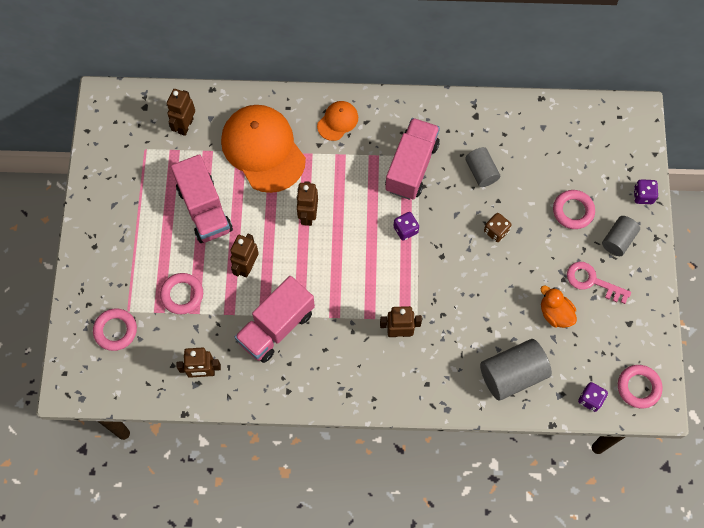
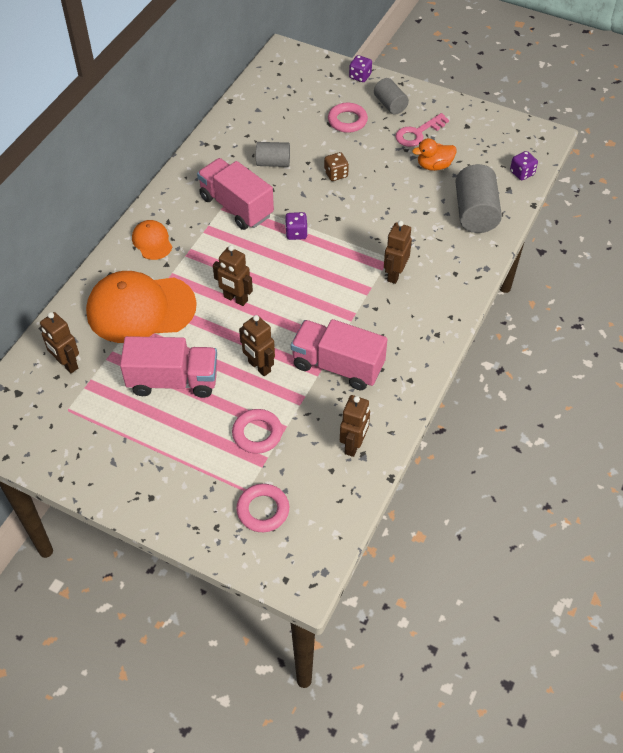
camera: 65 degrees left, 15 degrees down
pink truck [235,276,315,363] -> pink truck turned 135 degrees clockwise [291,319,388,390]
pink ring [618,365,663,409] -> none

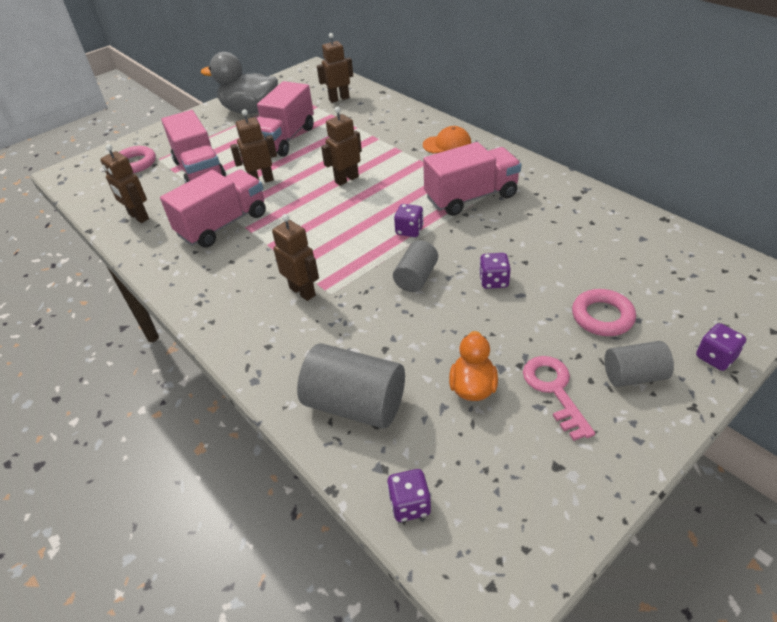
camera: 115 degrees right, 10 degrees down
orange cap [86,271,197,343] -> none
pink ring [232,409,283,454] -> pink truck [161,110,226,183]
grey cylinder [256,142,290,167] -> grey cylinder moved to [393,240,438,292]
brown dice [324,152,349,181] -> purple dice [479,253,511,289]
none -> grey duck [201,52,278,114]

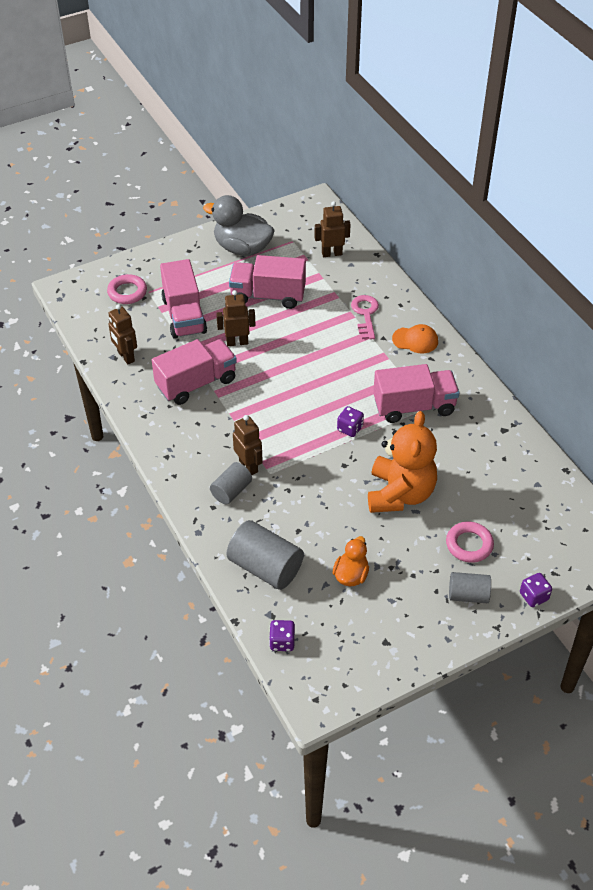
camera: 10 degrees right, 5 degrees up
pink truck [257,81,314,157] -> pink truck turned 60 degrees clockwise [229,255,306,309]
brown robot [321,107,362,186] -> none
grey cylinder [393,240,438,292] -> grey cylinder moved to [210,462,252,505]
purple dice [479,253,511,289] -> orange teddy bear [368,411,437,513]
pink key [523,356,595,441] -> pink key moved to [351,295,379,340]

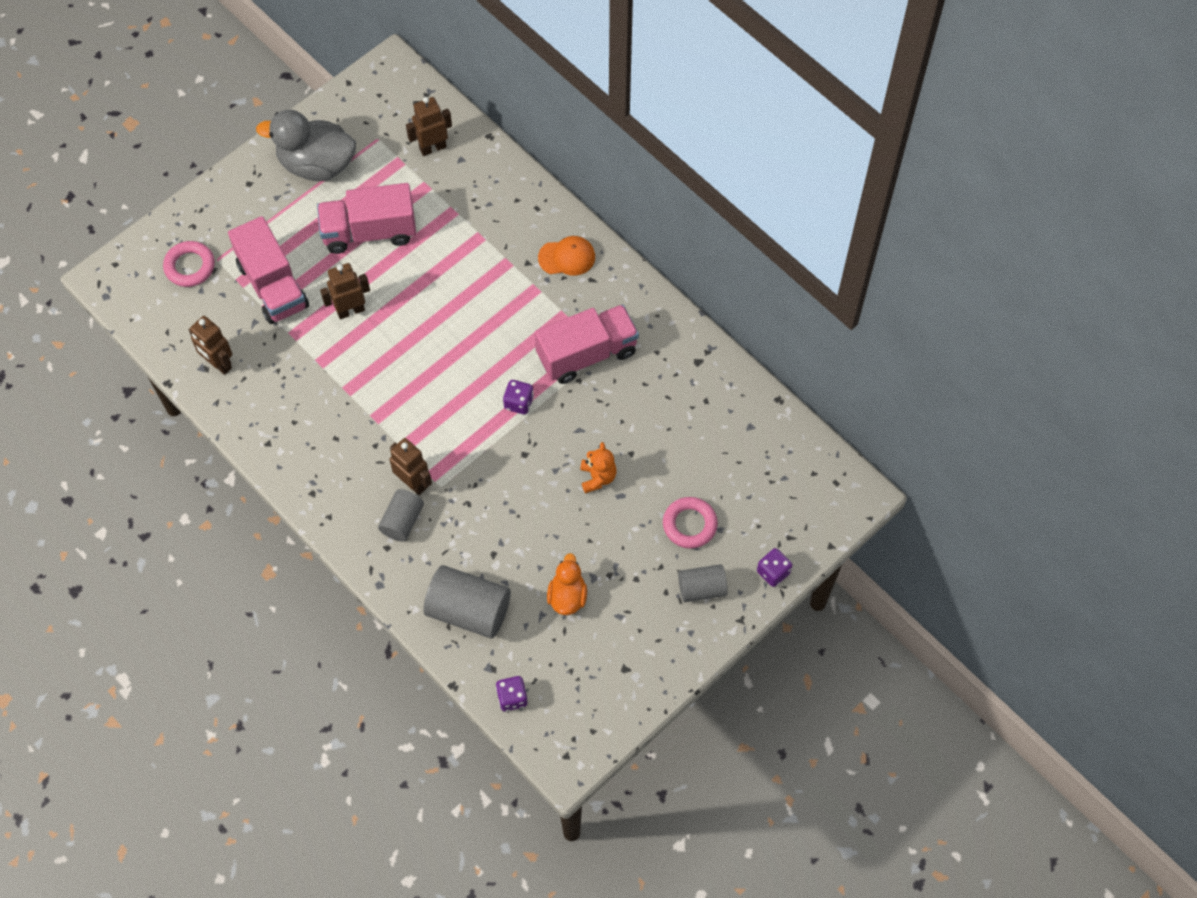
camera: 15 degrees left, 15 degrees up
pink truck [152,339,237,405] -> none
pink key [351,295,379,340] -> none
orange teddy bear [368,411,437,513] -> orange teddy bear [580,442,617,493], size x0.46

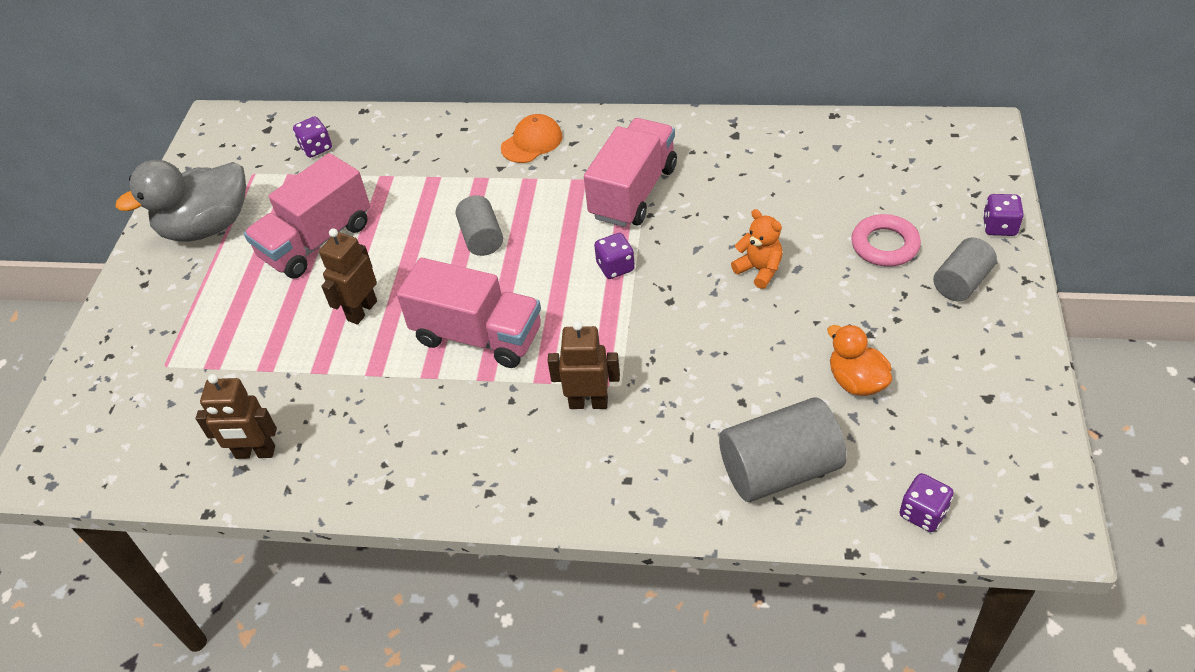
camera: 35 degrees left, 15 degrees down
pink ring [163,241,215,287] -> none
pink truck [228,216,309,324] -> pink truck moved to [397,258,541,368]
grey cylinder [378,489,424,542] -> grey cylinder moved to [456,195,503,256]
brown robot [406,97,452,156] -> purple dice [293,116,332,158]

